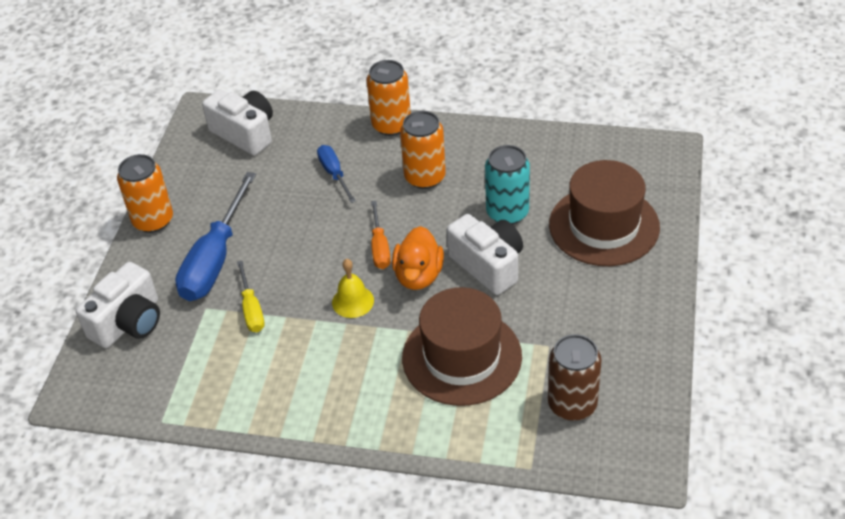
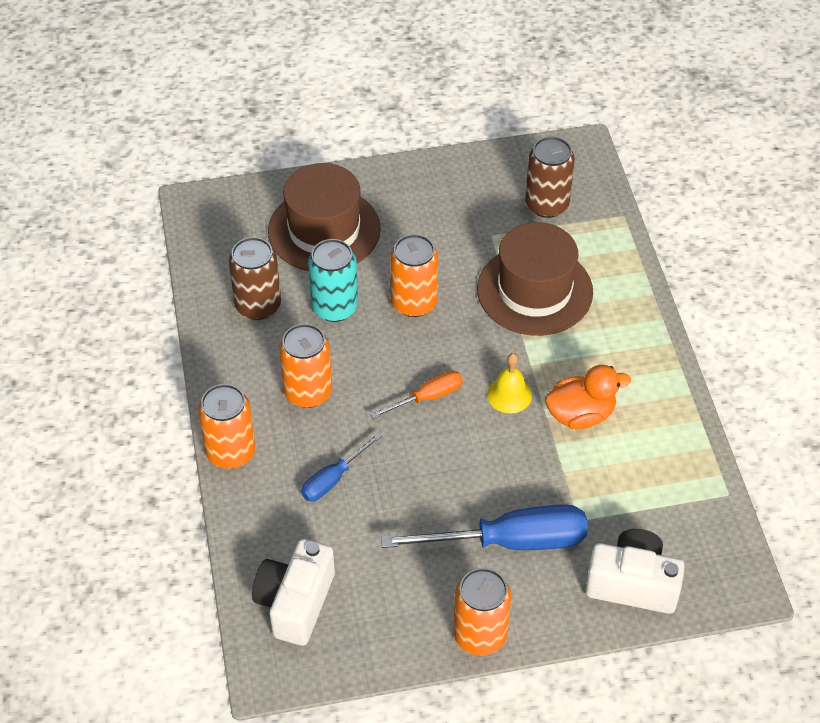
camera: 115 degrees left, 5 degrees up
yellow screwdriver [237,261,264,332] -> none
orange duck [392,226,444,290] -> orange duck moved to [545,365,631,429]
white camera [447,214,523,295] -> orange can [390,234,438,317]
none -> brown can [229,237,281,320]

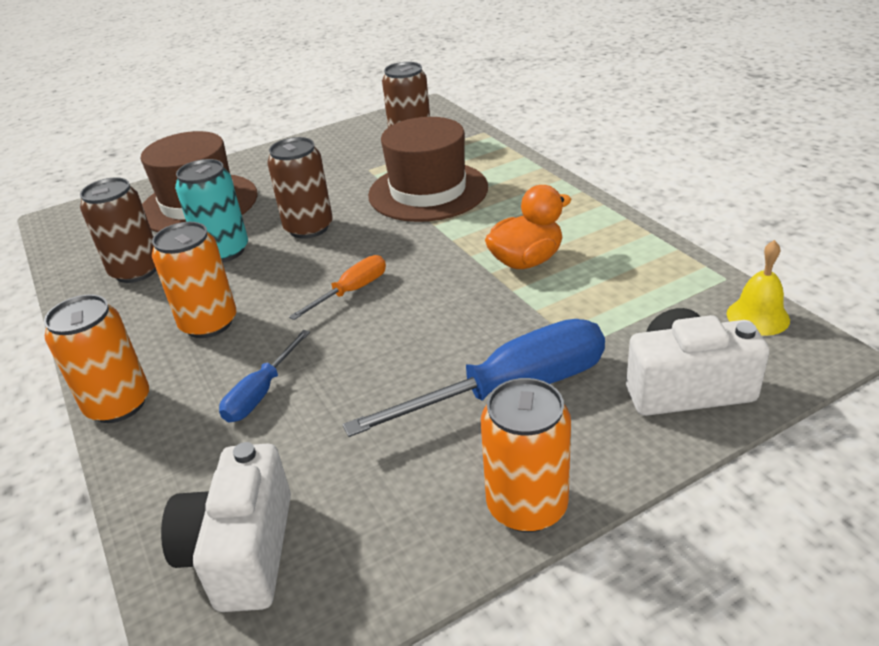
camera: 15 degrees left, 15 degrees down
orange can [390,234,438,317] -> brown can [267,137,333,239]
yellow bell [487,353,532,413] -> yellow bell moved to [727,240,790,336]

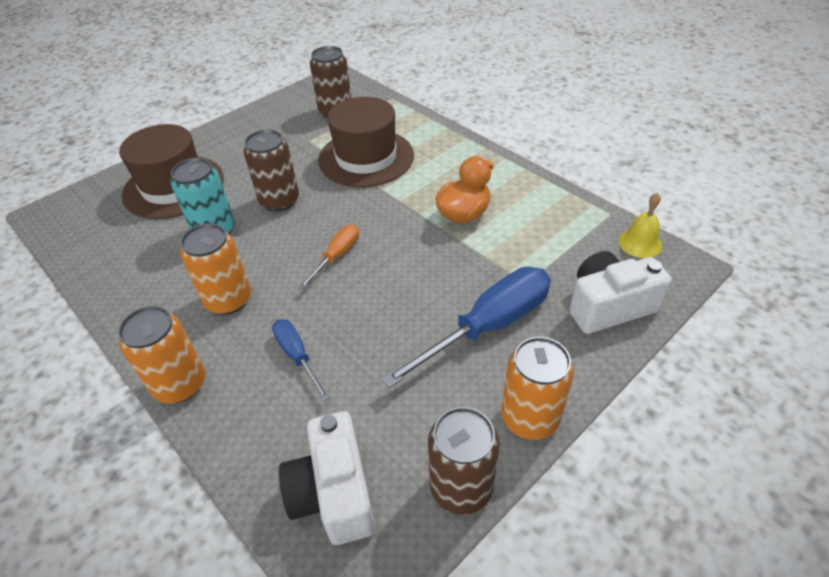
camera: 15 degrees left, 10 degrees up
brown can [80,177,156,283] -> brown can moved to [428,407,500,515]
blue screwdriver [219,330,310,423] -> blue screwdriver turned 135 degrees clockwise [272,319,330,401]

